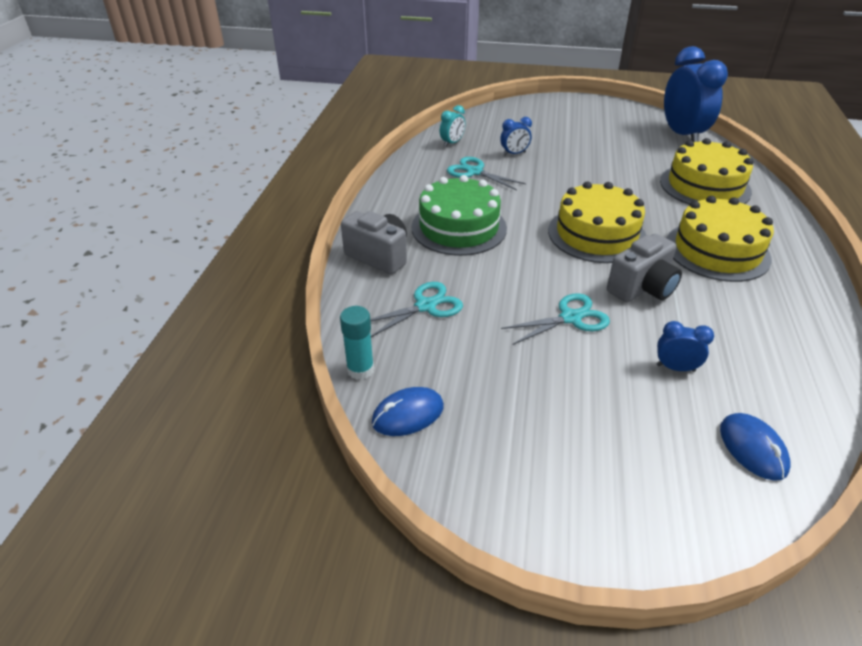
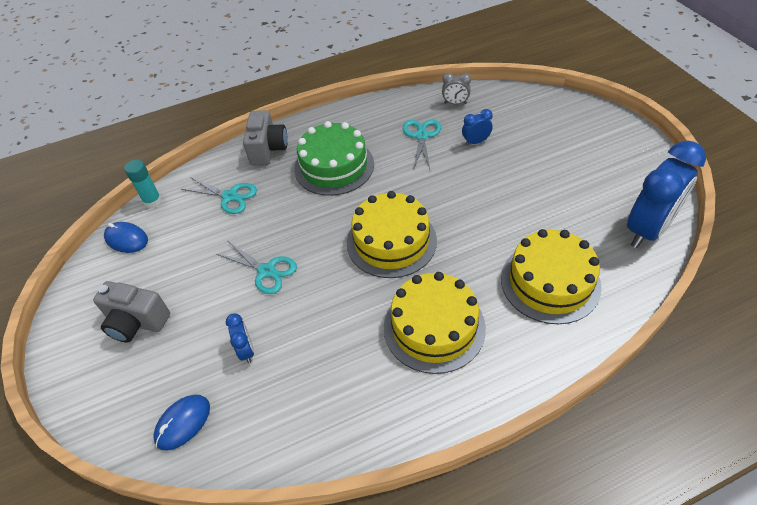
camera: 60 degrees right, 10 degrees up
turquoise clock [440,105,466,147] -> grey clock [442,73,471,104]
blue clock [500,117,532,155] -> blue clock turned 120 degrees clockwise [462,109,493,146]
grey camera [607,234,682,302] -> grey camera moved to [93,281,170,343]

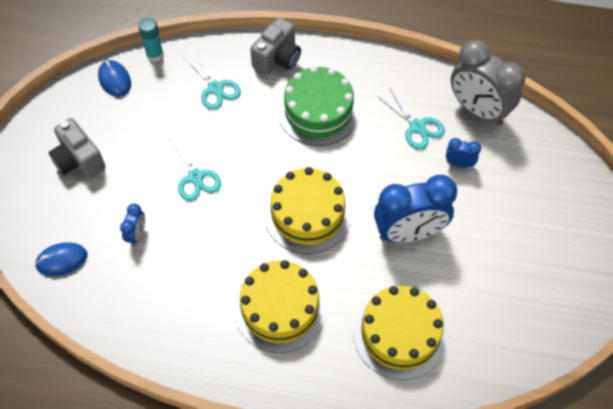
camera: 30 degrees right, 10 degrees up
turquoise scissors [403,120,441,169] -> turquoise scissors turned 105 degrees clockwise [377,87,445,150]
grey clock [442,73,471,104] -> grey clock [451,40,526,125], size x2.25
blue clock [627,141,706,248] -> blue clock moved to [374,175,457,243]

